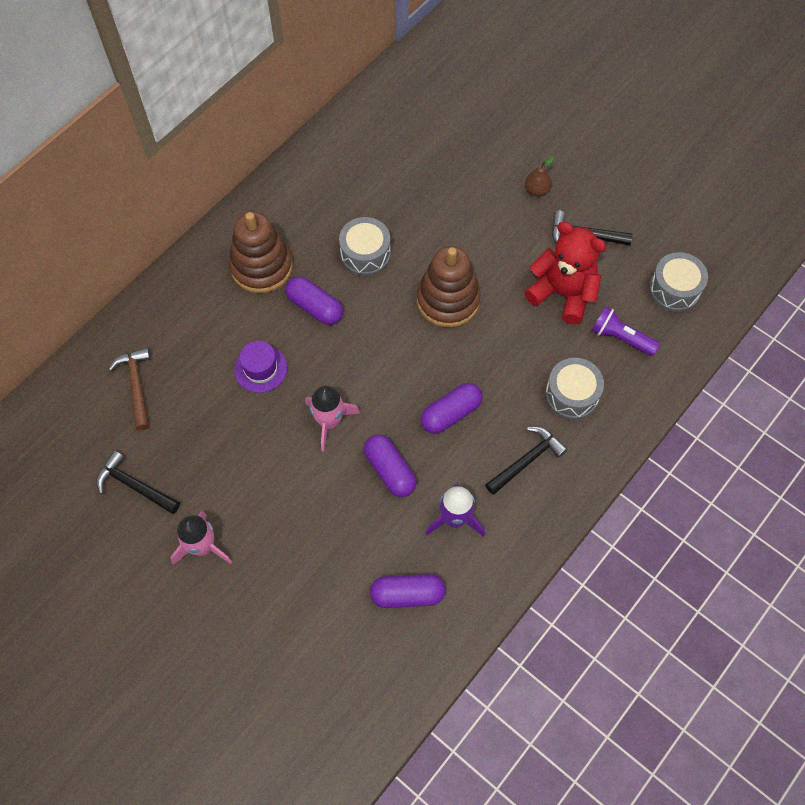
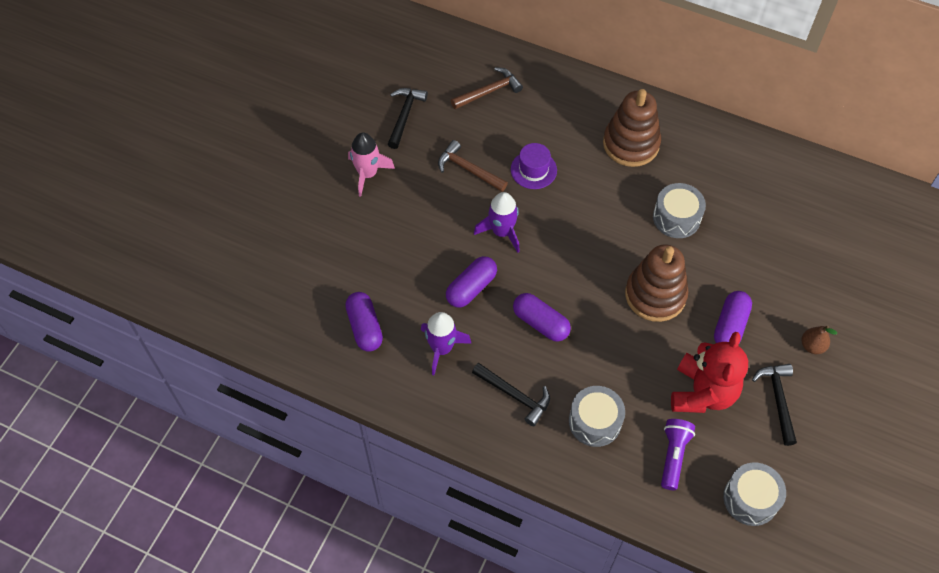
camera: 75 degrees right, 5 degrees down
purple capsule [285,276,343,325] -> purple capsule moved to [714,291,752,344]
pink rocket [305,386,360,452] -> purple rocket [474,192,520,253]
none -> brown hammer [438,140,508,192]

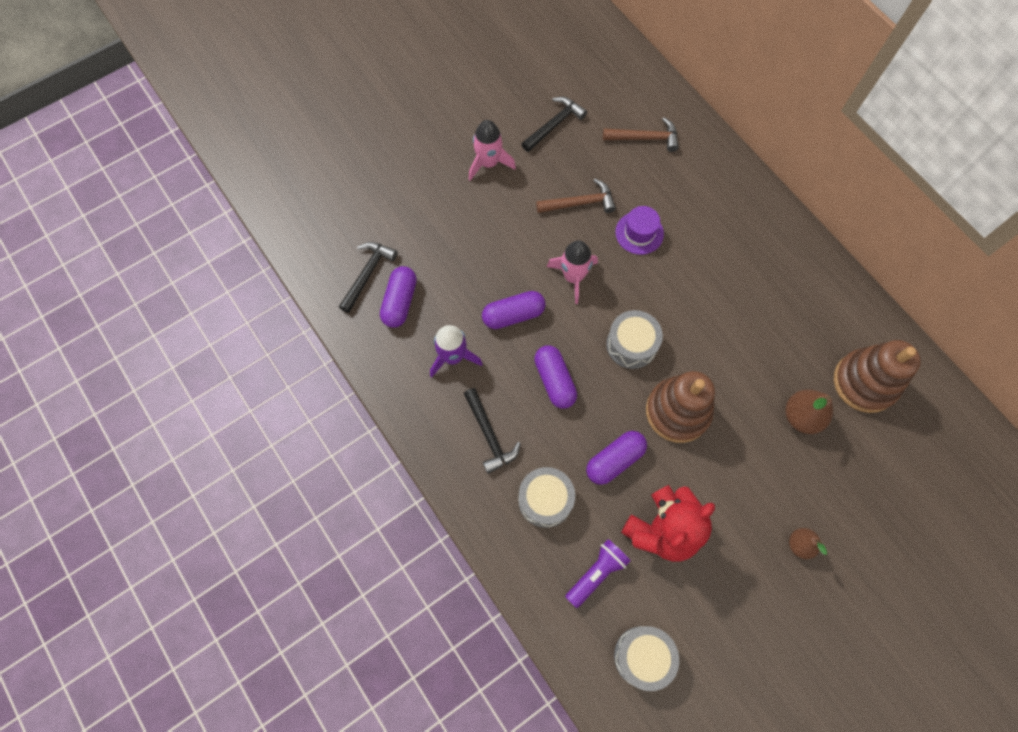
camera: 30 degrees right, 10 degrees up
brown hammer [438,140,508,192] -> brown hammer turned 105 degrees clockwise [536,179,616,213]
purple rocket [474,192,520,253] -> pink rocket [547,241,598,304]
brown stacking toy [603,89,661,167] -> brown stacking toy moved to [834,340,921,413]
grey drum [653,183,706,238] -> grey drum moved to [606,310,663,369]
purple capsule [714,291,752,344] -> purple capsule moved to [586,431,647,485]
black hammer [752,364,797,446] -> black hammer moved to [339,242,398,313]
none -> brown pear [786,390,833,434]

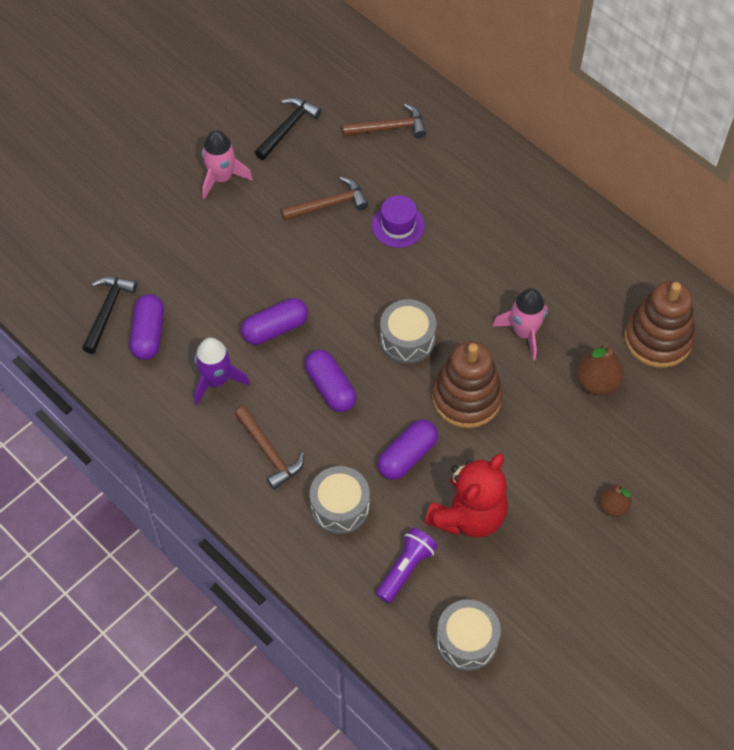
camera: 10 degrees left, 10 degrees down
black hammer [464,388,521,474] -> brown hammer [234,406,304,490]
pink rocket [547,241,598,304] -> pink rocket moved to [493,288,548,361]

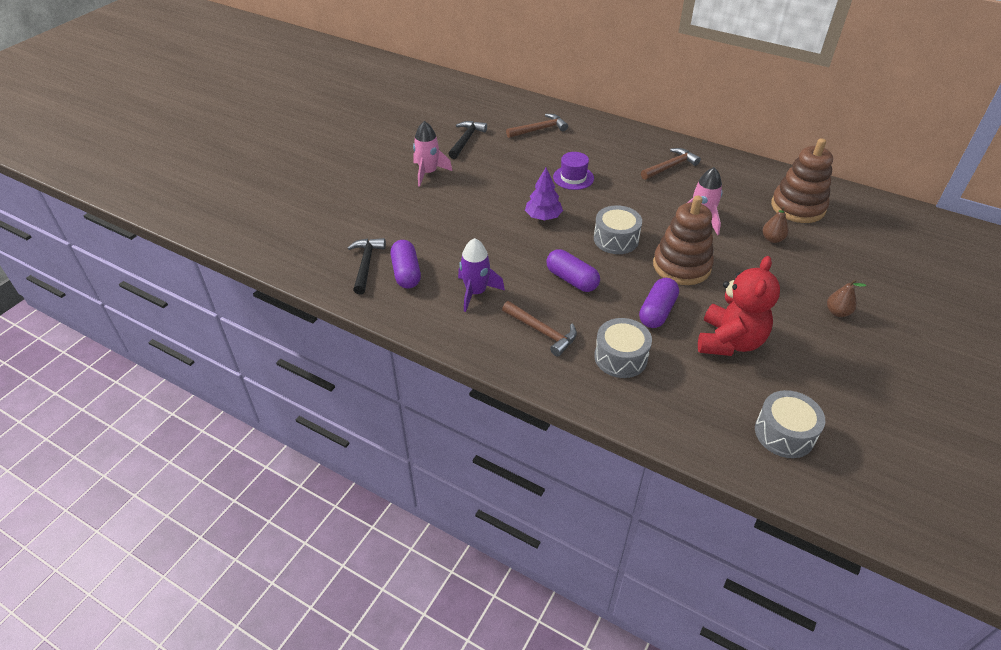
camera: 15 degrees left, 15 degrees down
purple capsule [241,298,308,345] -> none
brown hammer [281,177,368,221] -> brown hammer moved to [641,148,701,180]
purple flashlight [376,528,438,603] -> none
brown pear [576,343,624,396] -> brown pear [763,207,789,243], size x0.65
none -> purple tree [525,168,563,220]

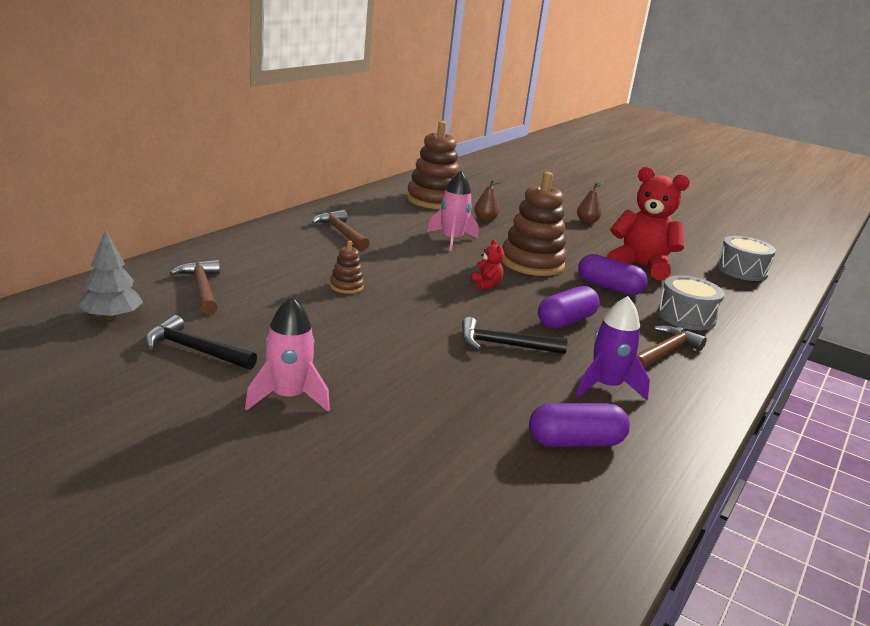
camera: 90 degrees left, 20 degrees down
black hammer [348,238,386,294] -> black hammer moved to [462,317,567,354]
purple tree [525,168,563,220] -> none
purple hat [553,152,594,190] -> brown stacking toy [330,241,364,294]
grey drum [594,205,642,254] -> red teddy bear [471,239,504,290]
none -> grey tree [78,230,143,320]

